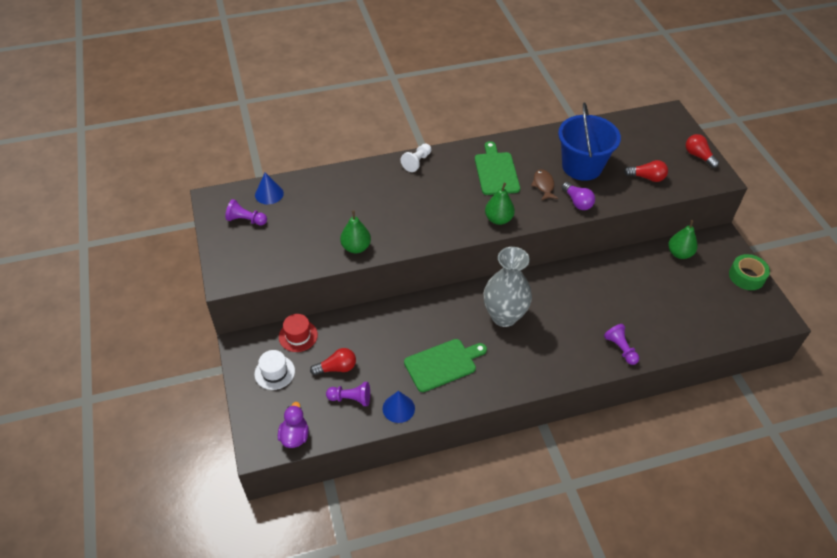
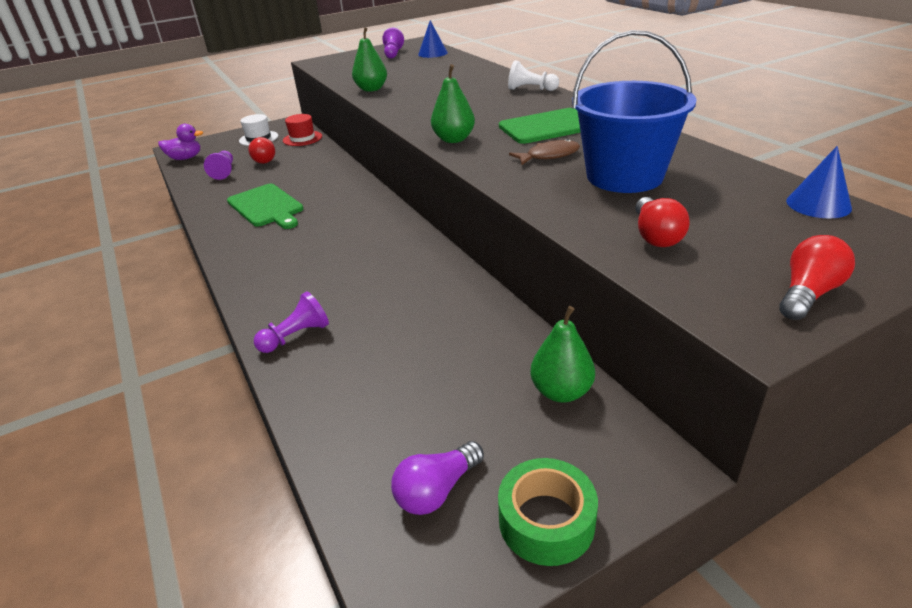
camera: 80 degrees right, 15 degrees down
blue cone [383,391,415,423] -> blue cone moved to [786,146,852,218]
grey vase [483,247,532,327] -> none
purple light bulb [562,182,595,210] -> purple light bulb moved to [391,441,484,515]

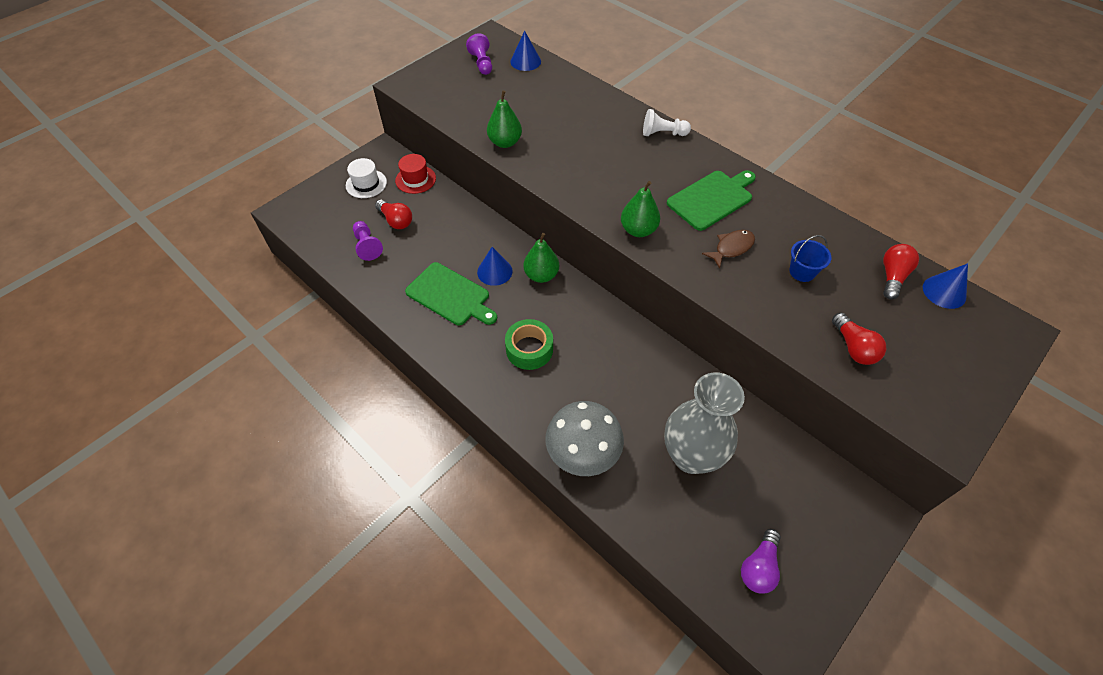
camera: 20 degrees left, 20 degrees up
purple duck [158,124,203,160] -> none
purple pawn [254,291,329,353] -> grey mushroom [545,401,624,476]
green tape [498,458,598,566] -> green tape moved to [505,319,553,370]
green pear [530,306,595,403] -> green pear moved to [523,233,559,283]
blue bucket [572,30,696,193] -> blue bucket [789,235,831,282], size x0.43
red light bulb [779,235,855,320] -> red light bulb moved to [883,244,919,299]
none -> blue cone [477,247,513,286]
none -> grey vase [664,372,745,474]

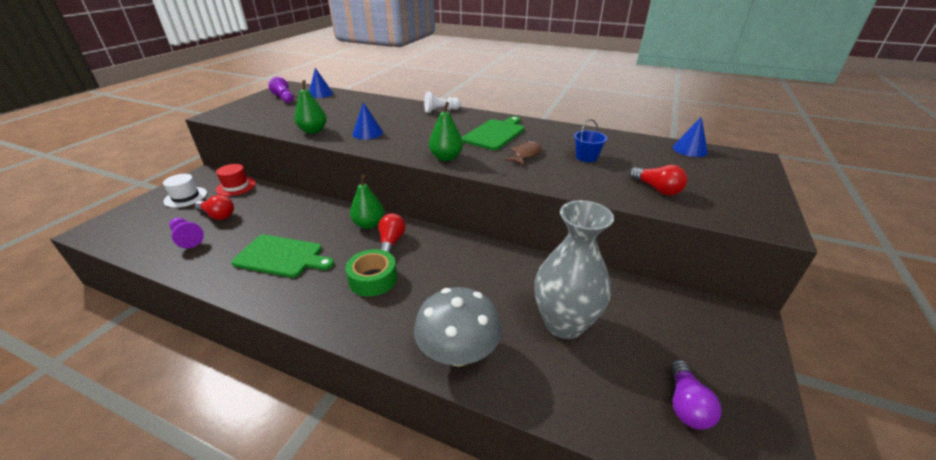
camera: 20 degrees left, 20 degrees down
blue cone [477,247,513,286] -> blue cone moved to [353,102,383,139]
red light bulb [883,244,919,299] -> red light bulb moved to [378,213,406,253]

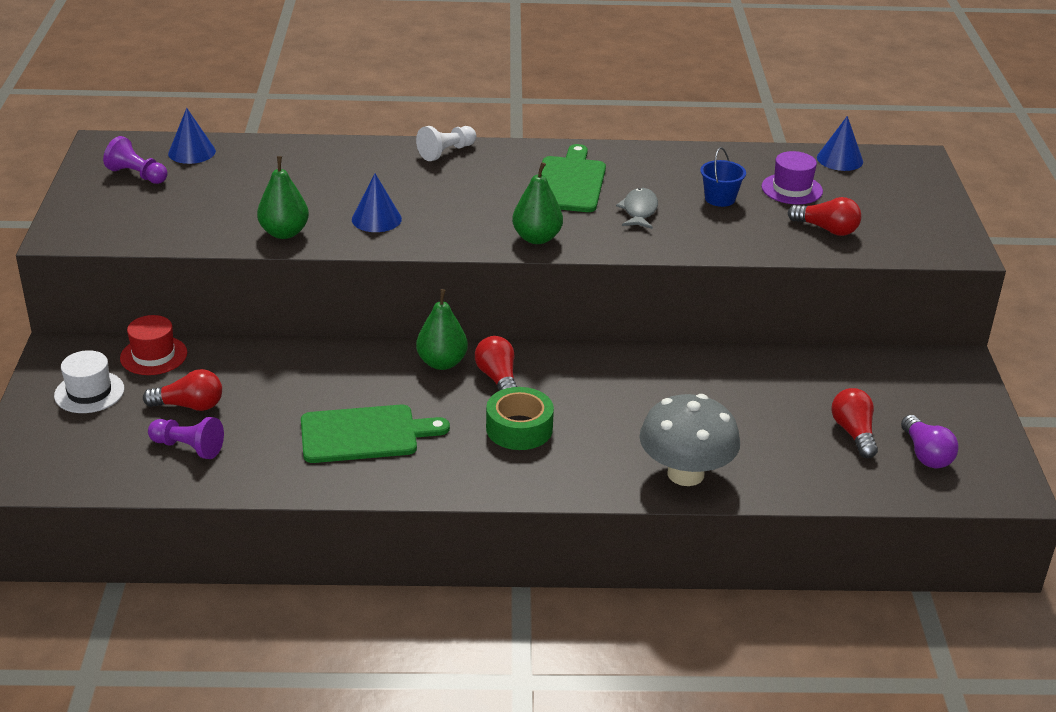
camera: 25 degrees left, 0 degrees up
brown fish [505,141,542,165] -> grey fish [616,188,658,229]
grey vase [534,200,614,339] -> none
none -> purple hat [761,151,823,204]
none -> red light bulb [831,388,878,458]

